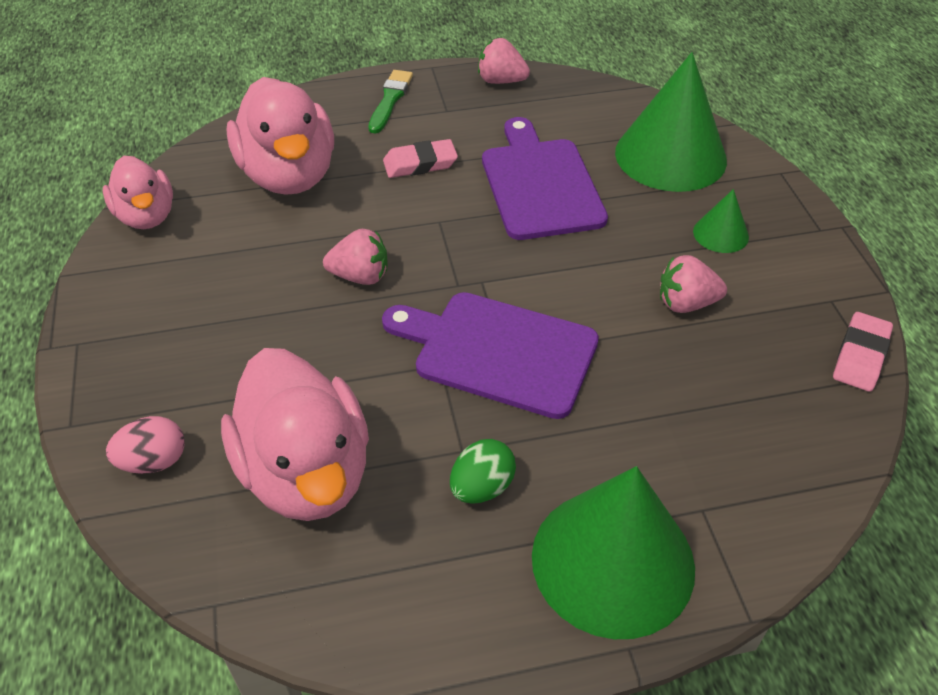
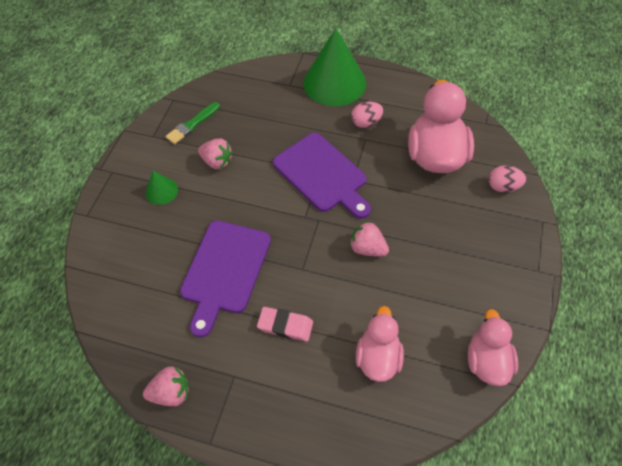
camera: 150 degrees left, 10 degrees up
pink duck [226,77,334,195] -> pink duck [356,306,404,382], size x0.61
green brush [368,70,413,134] -> green brush moved to [166,102,220,144]
green egg [450,439,516,504] -> pink egg [351,102,383,128]
pink strawberry [478,38,530,84] -> pink strawberry turned 60 degrees counterclockwise [143,366,189,406]
green cone [615,52,727,192] -> none
pink eraser [833,312,893,392] -> none

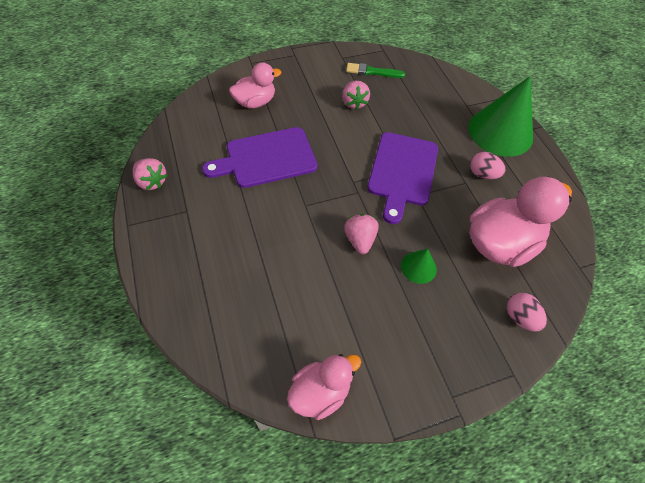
camera: 50 degrees right, 0 degrees up
green cone [146,171,178,205] -> green cone moved to [401,249,437,284]
pink eraser [257,307,313,342] -> none
pink duck [356,306,404,382] -> pink duck moved to [229,62,281,108]

